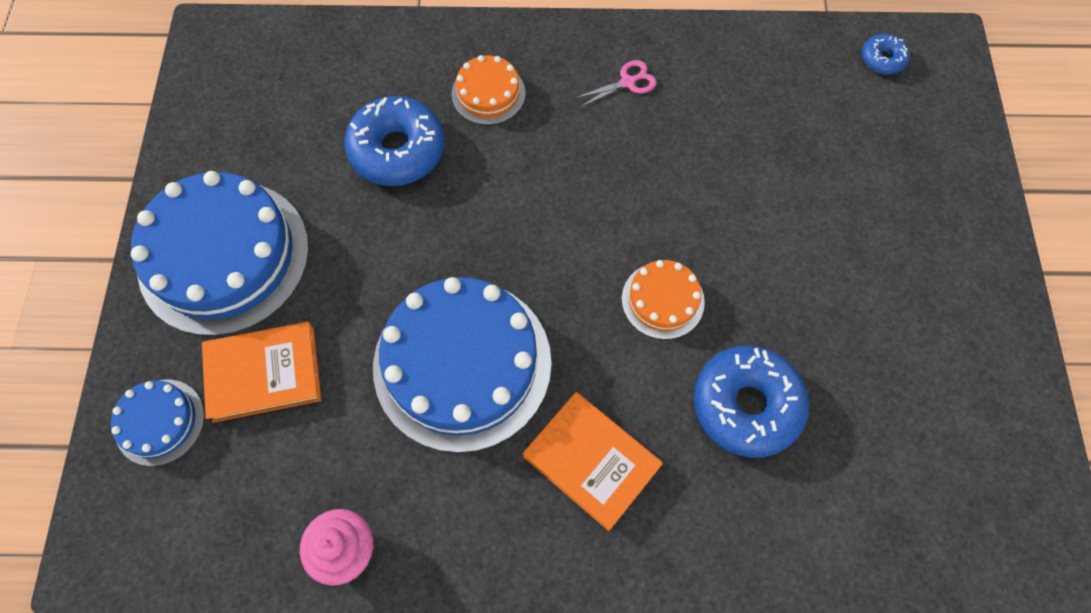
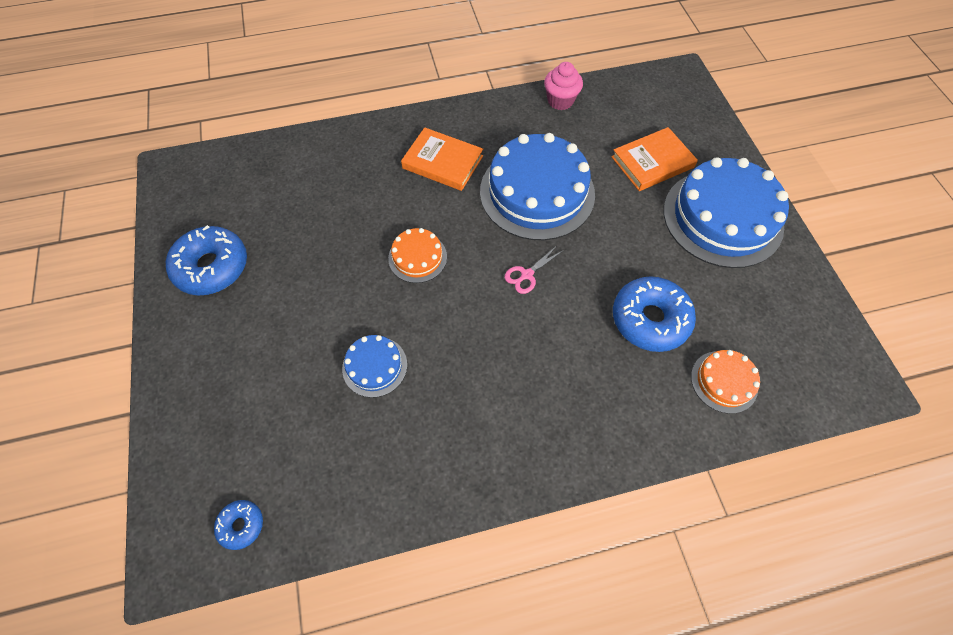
camera: 165 degrees right, 5 degrees down
blue cake [111,380,205,466] -> blue cake moved to [342,335,407,398]
orange cake [452,55,526,125] -> orange cake moved to [691,350,760,414]
pink scissors [574,60,657,108] -> pink scissors moved to [504,247,562,294]
blue donut [693,346,809,458] -> blue donut moved to [166,225,247,295]

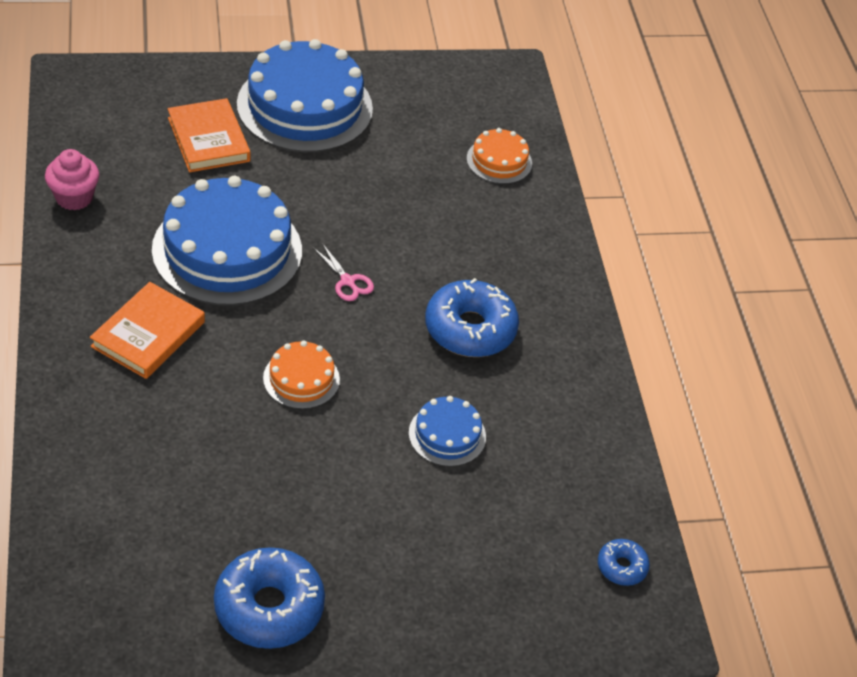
camera: 90 degrees left, 15 degrees down
blue donut [613,276,696,352] -> blue donut moved to [425,278,519,357]

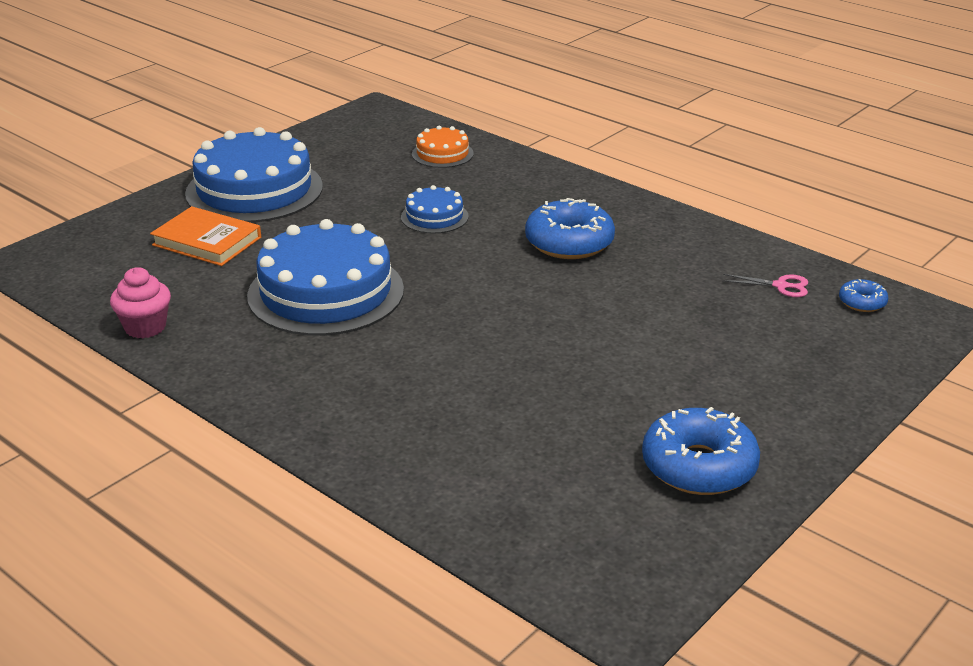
camera: 35 degrees left, 15 degrees down
orange book [90,282,205,379] -> none
orange cake [263,340,340,409] -> none
pink scissors [313,243,374,301] -> pink scissors moved to [722,274,808,297]
blue cake [409,396,486,467] -> blue cake moved to [401,185,469,234]

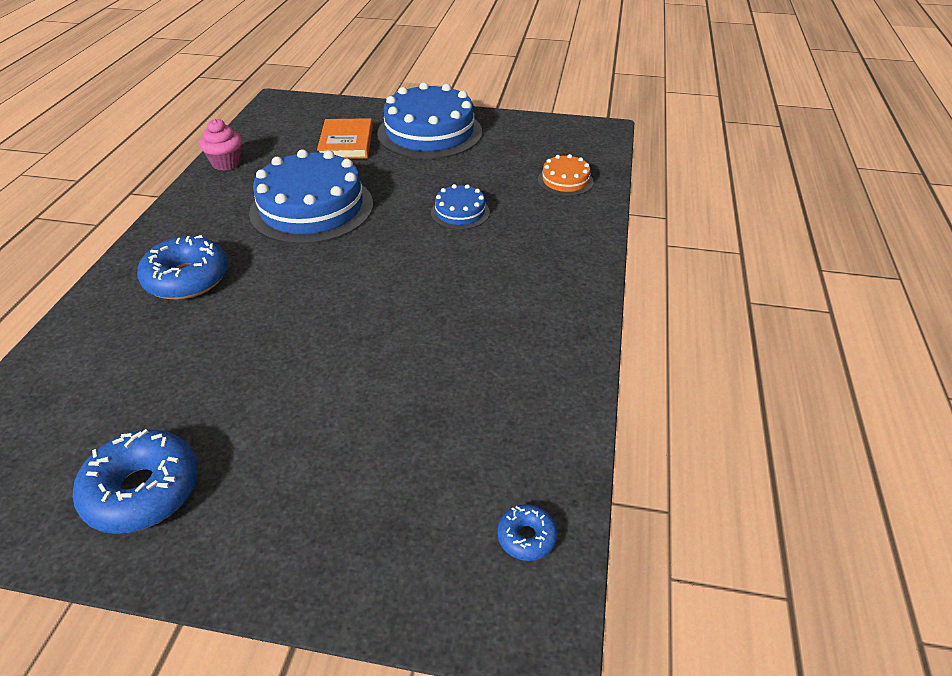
camera: 60 degrees right, 10 degrees up
blue donut [525,198,615,259] -> blue donut moved to [137,235,228,300]
pink scissors [722,274,808,297] -> none

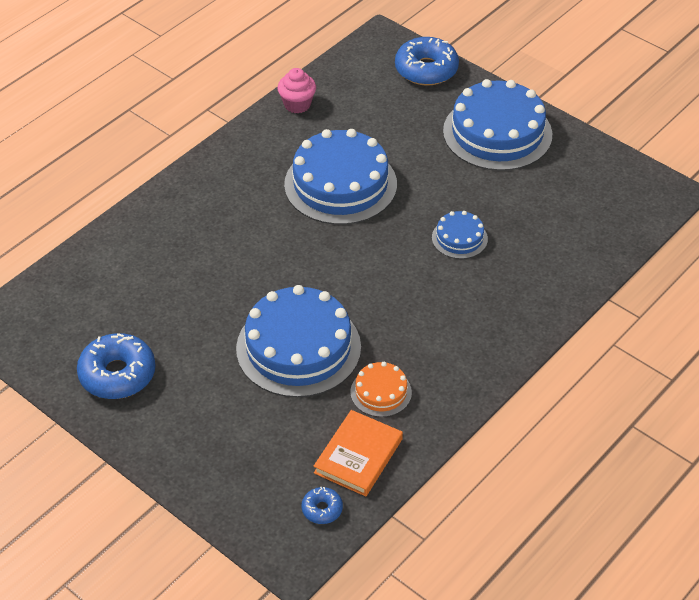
camera: 30 degrees right, 5 degrees up
blue donut [137,235,228,300] -> blue donut moved to [395,37,459,86]
orange book [317,118,373,159] -> orange book moved to [314,410,403,496]
orange cake [538,154,594,196] -> orange cake moved to [350,362,412,417]
none -> blue cake [236,285,361,398]

